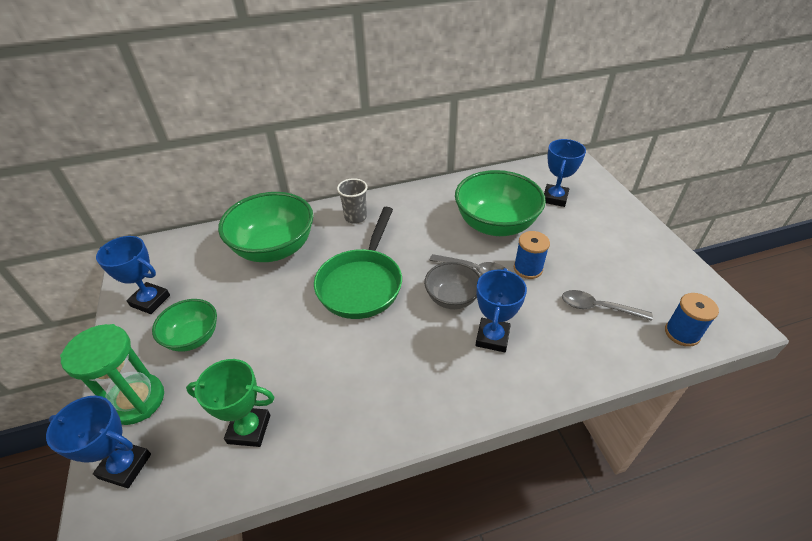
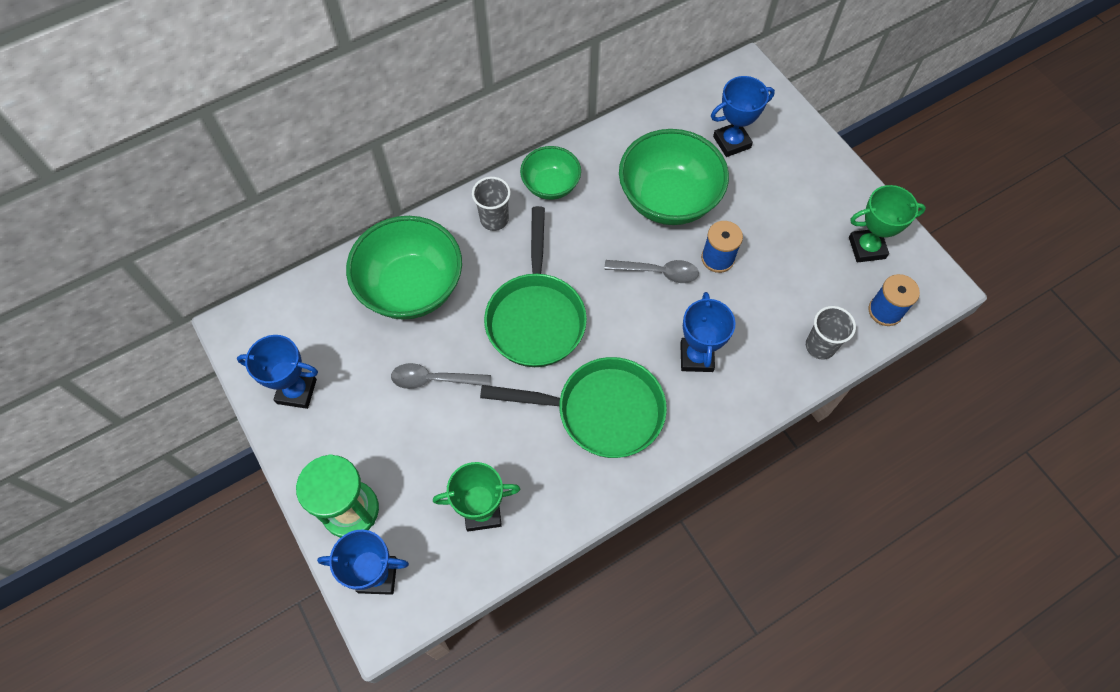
camera: 15 degrees left, 20 degrees up
green bowl [152,299,217,352] -> green bowl moved to [520,146,581,200]
grey bowl [424,262,481,309] -> none
blue trophy [544,139,586,207] -> blue trophy turned 60 degrees clockwise [711,76,775,157]
grey spoon [562,290,653,321] -> grey spoon moved to [391,363,491,389]
none -> green pan [480,357,667,458]
none -> grey cup [806,306,856,360]
none -> green trophy [849,185,926,262]

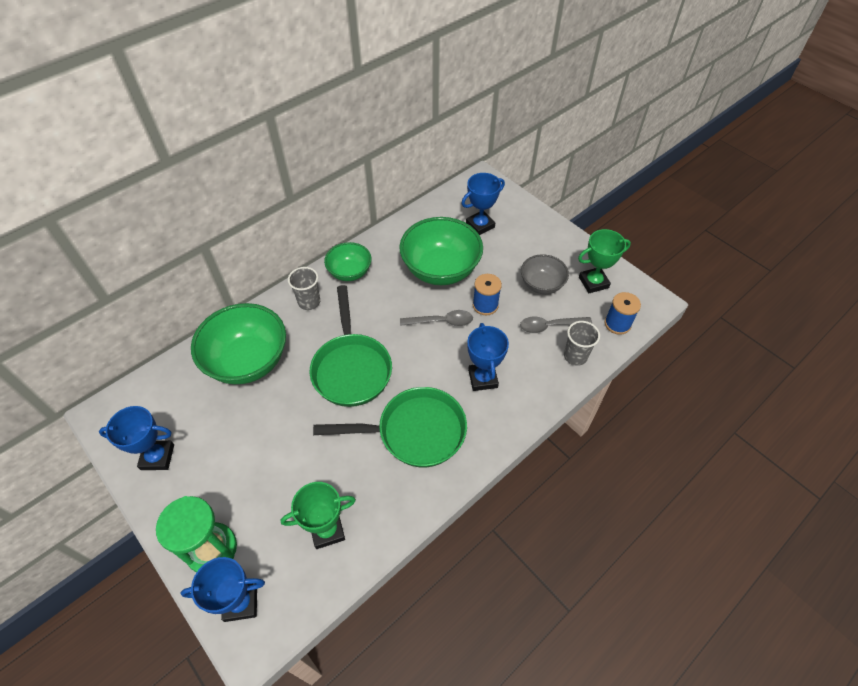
camera: 10 degrees left, 10 degrees down
grey spoon [391,363,491,389] -> grey spoon moved to [520,316,592,333]
none -> grey bowl [521,254,569,294]

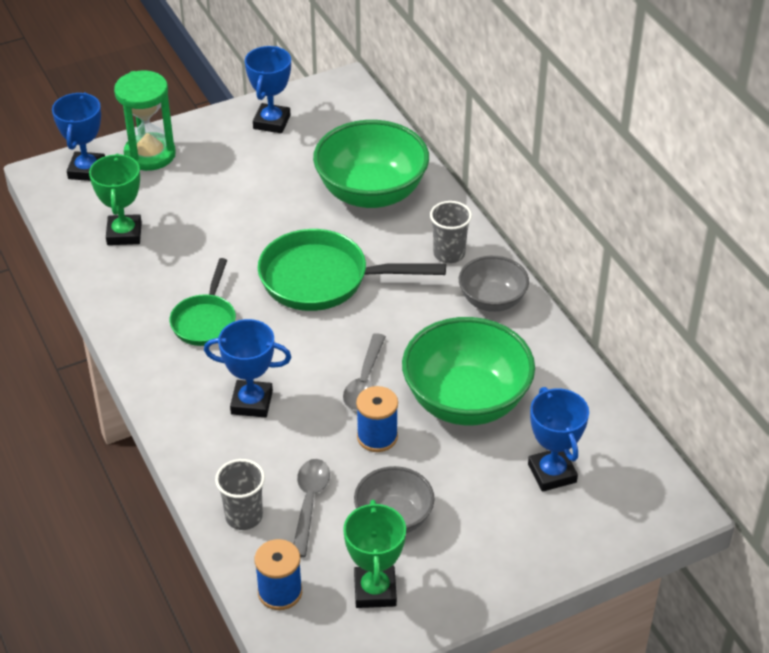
camera: 105 degrees right, 10 degrees down
green pan [313,387,467,467] -> green pan [170,258,236,346], size x0.59
green bowl [324,242,371,281] -> grey bowl [459,256,529,312]

